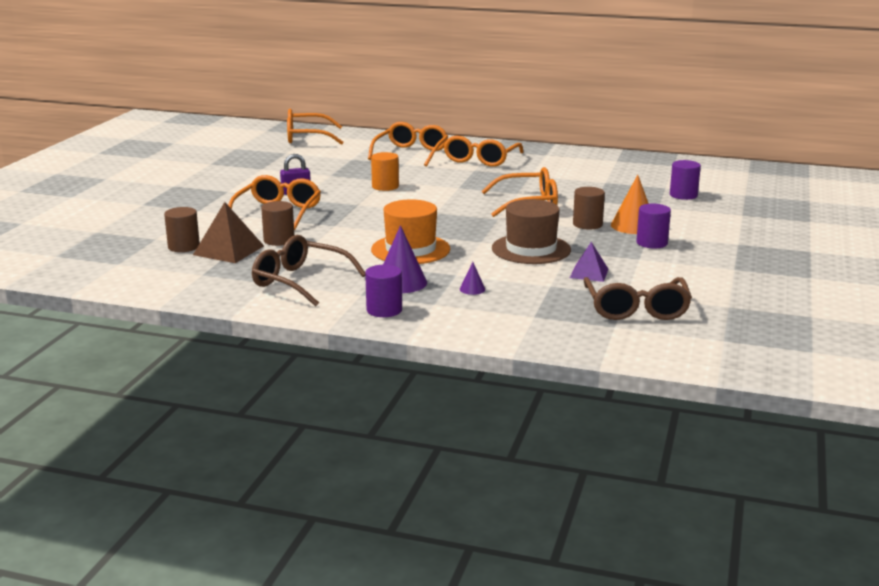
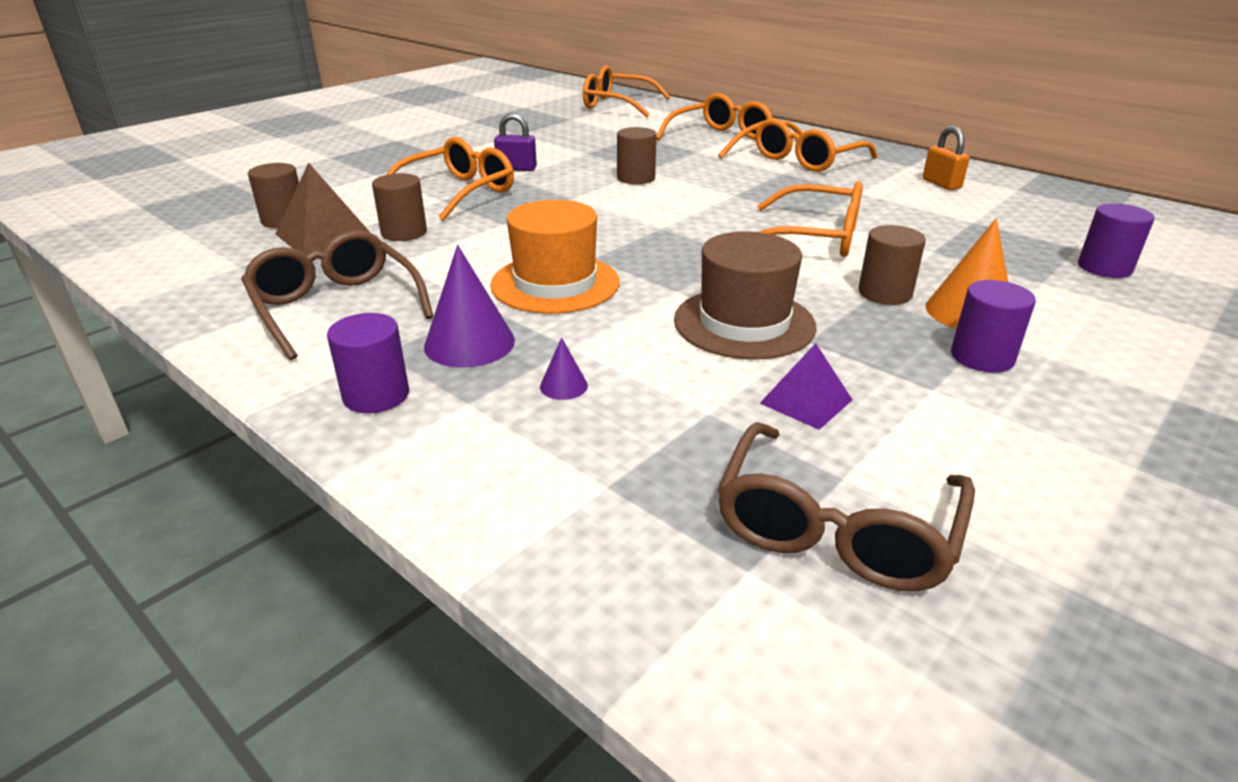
camera: 25 degrees right, 10 degrees up
orange cylinder [371,152,399,191] -> brown cylinder [617,127,656,184]
none -> orange padlock [923,126,970,190]

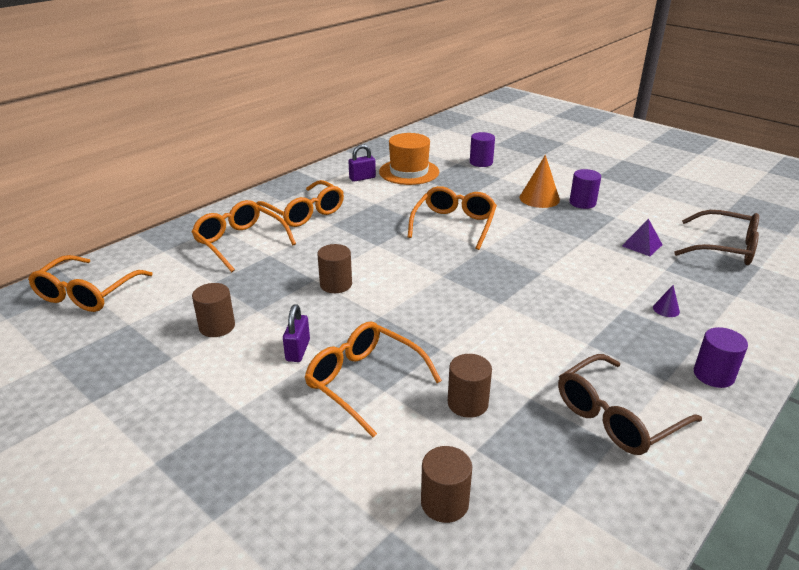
camera: 90 degrees left, 0 degrees up
brown pyramid [276,162,370,255] -> none
purple cone [424,245,515,367] -> none
orange hat [490,200,620,314] -> orange hat moved to [379,133,439,185]
brown hat [674,232,817,360] -> none
brown cylinder [859,225,926,305] -> brown cylinder moved to [192,283,235,337]
orange padlock [923,126,970,190] -> purple padlock [349,144,376,182]

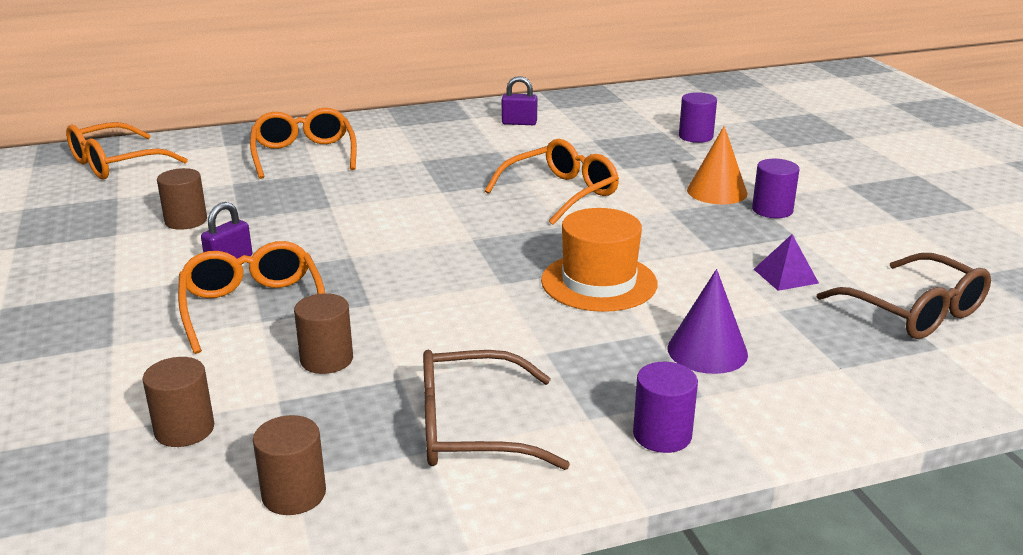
camera: 30 degrees right, 5 degrees down
orange glasses [256,180,344,227] -> none
brown cylinder [317,244,352,293] -> brown cylinder moved to [253,415,326,515]
orange hat [379,133,439,185] -> orange hat moved to [541,208,657,312]
purple cone [653,285,680,317] -> purple cone [667,269,748,374], size x2.05

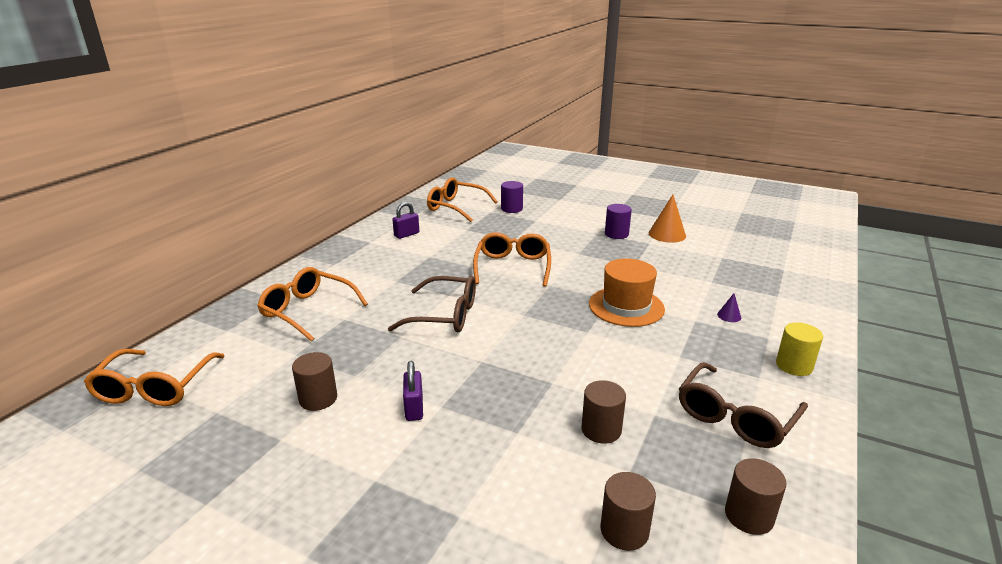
camera: 45 degrees left, 0 degrees up
orange glasses [178,241,325,354] -> orange glasses moved to [427,177,498,222]
purple cylinder [633,362,698,453] -> yellow cylinder [776,322,823,376]
purple cone [667,269,748,374] -> purple cone [717,293,741,322], size x0.49
orange cone [687,126,747,204] -> orange cone moved to [649,195,686,243]
purple pyramid [754,234,819,291] -> none
brown glasses [817,253,991,339] -> brown glasses moved to [388,276,476,332]

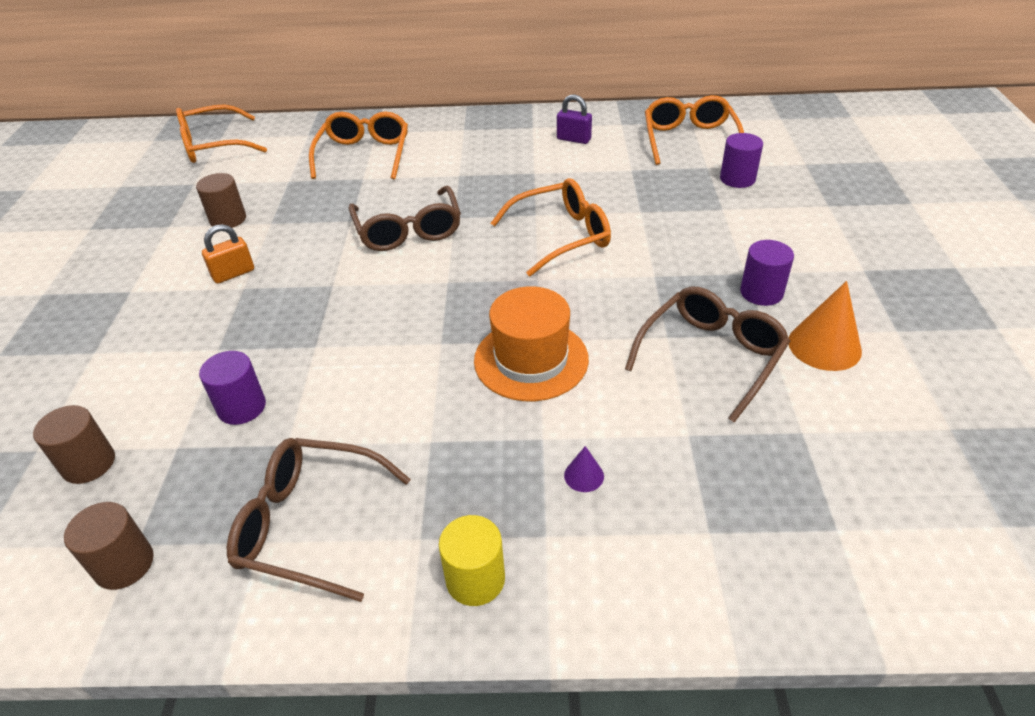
camera: 65 degrees right, 15 degrees up
purple padlock [403,361,423,421] -> orange padlock [202,224,254,284]
brown cylinder [581,380,626,444] -> purple cylinder [199,351,266,425]
none -> brown glasses [625,287,790,423]

